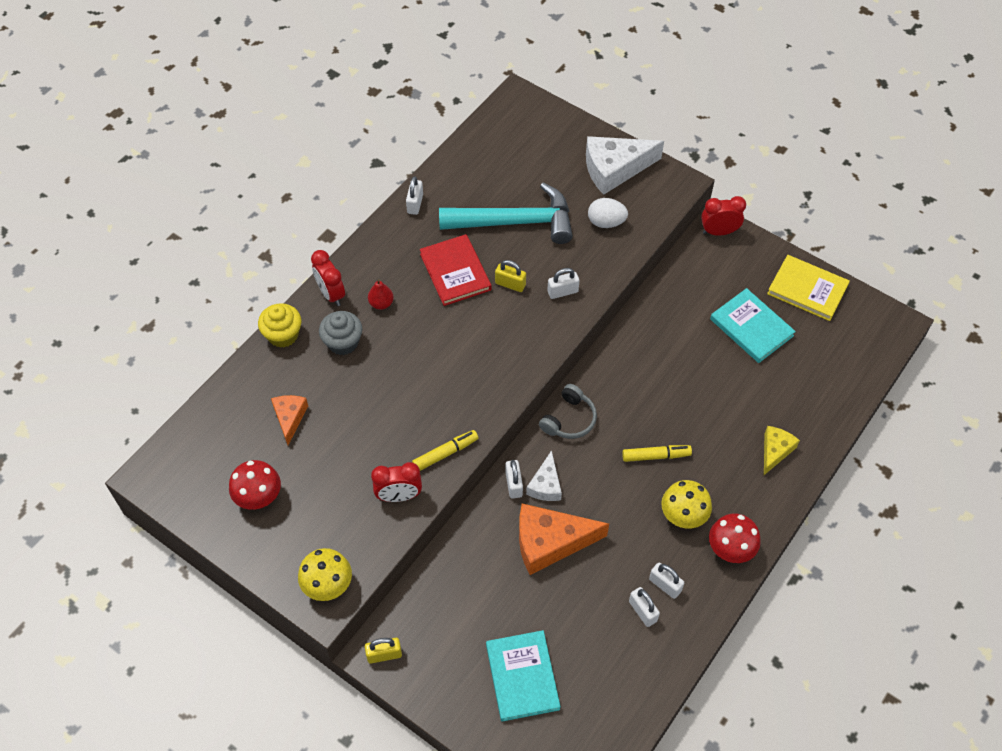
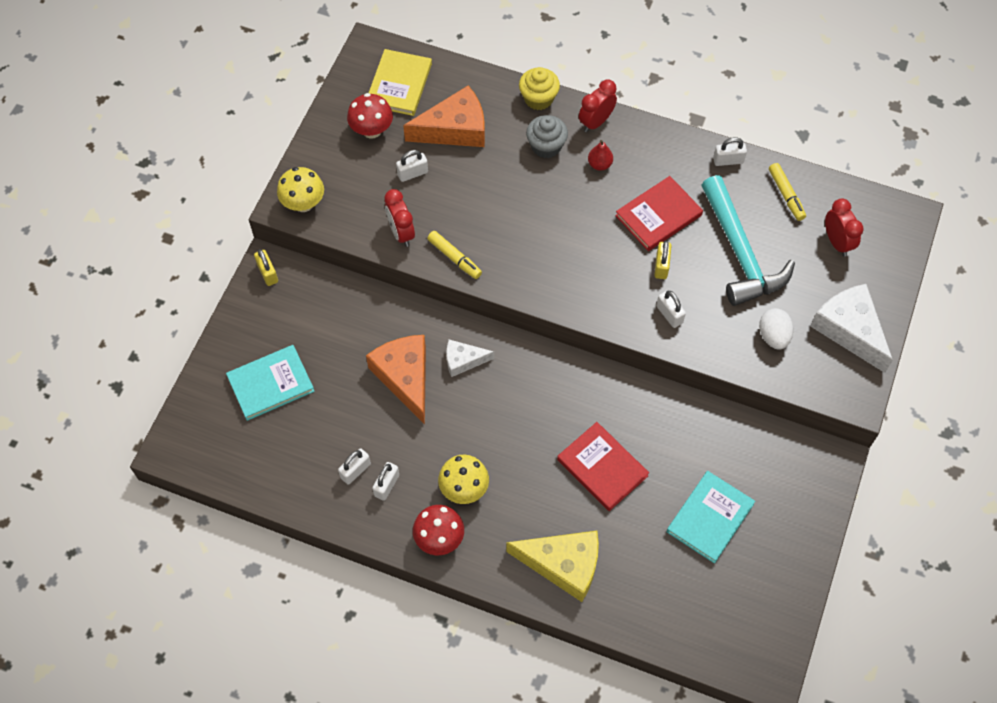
camera: 75 degrees right, 5 degrees up
orange cheese [271,395,308,445] -> orange cheese [403,85,485,147], size x1.78
white padlock [505,460,523,499] -> white padlock moved to [396,150,428,182]
grey headphones [539,384,597,439] -> none
yellow marker [622,445,692,462] -> yellow marker moved to [769,163,806,221]
red clock [701,196,746,236] -> red clock moved to [825,198,864,256]
yellow cheese [764,426,800,475] -> yellow cheese [506,531,599,602], size x1.78
yellow book [767,255,850,321] -> yellow book moved to [369,49,432,116]
none -> red book [557,422,649,511]

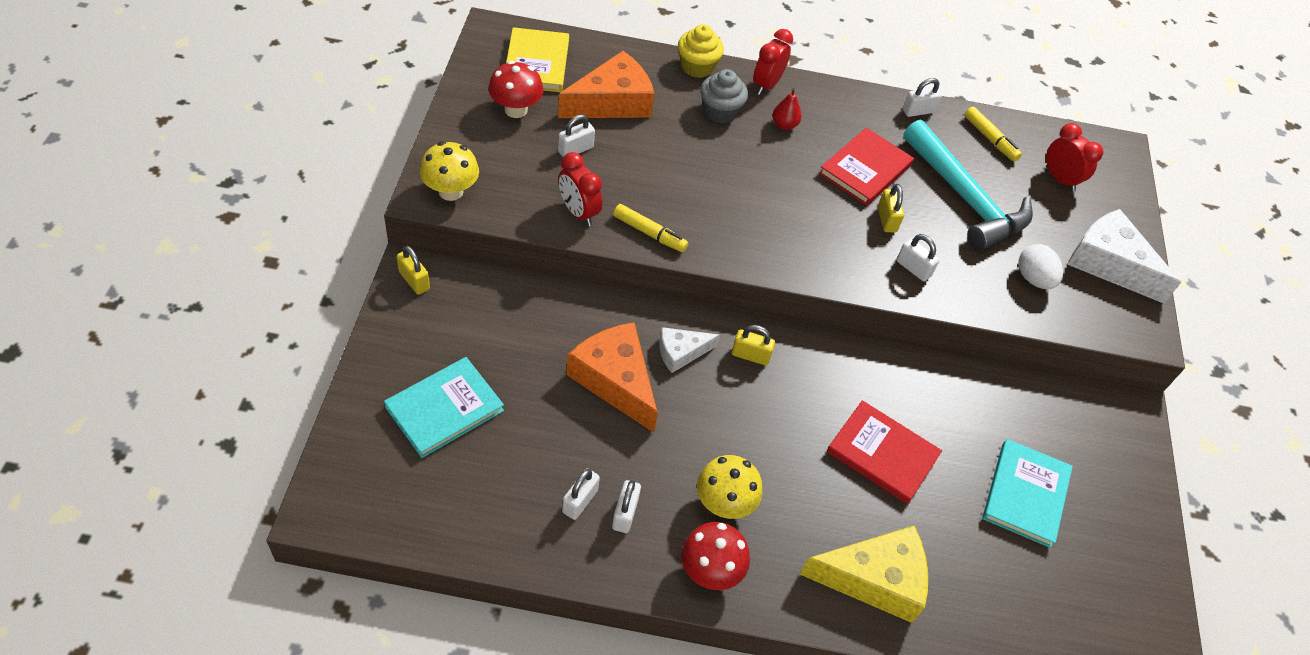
camera: 20 degrees left, 10 degrees down
none -> yellow padlock [732,325,775,365]

